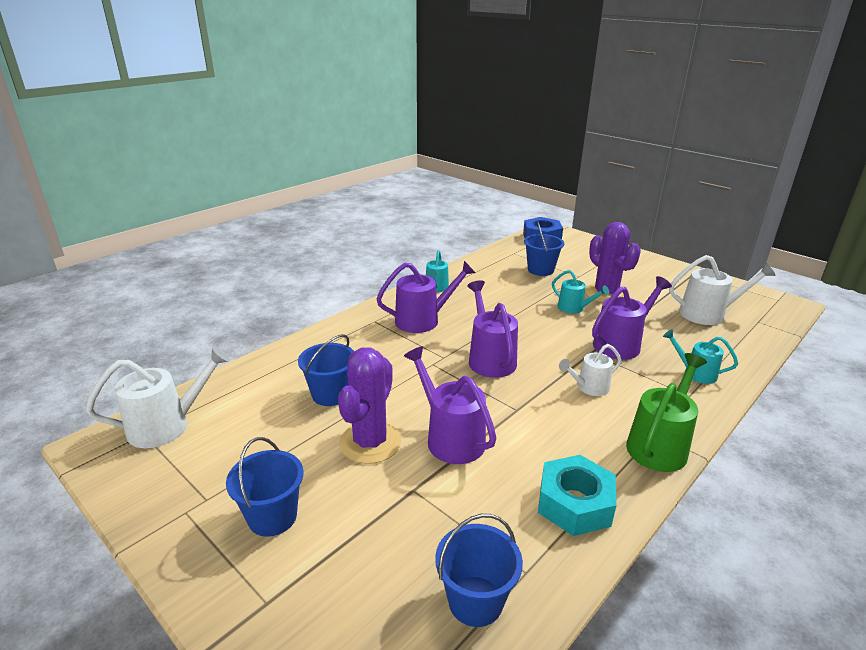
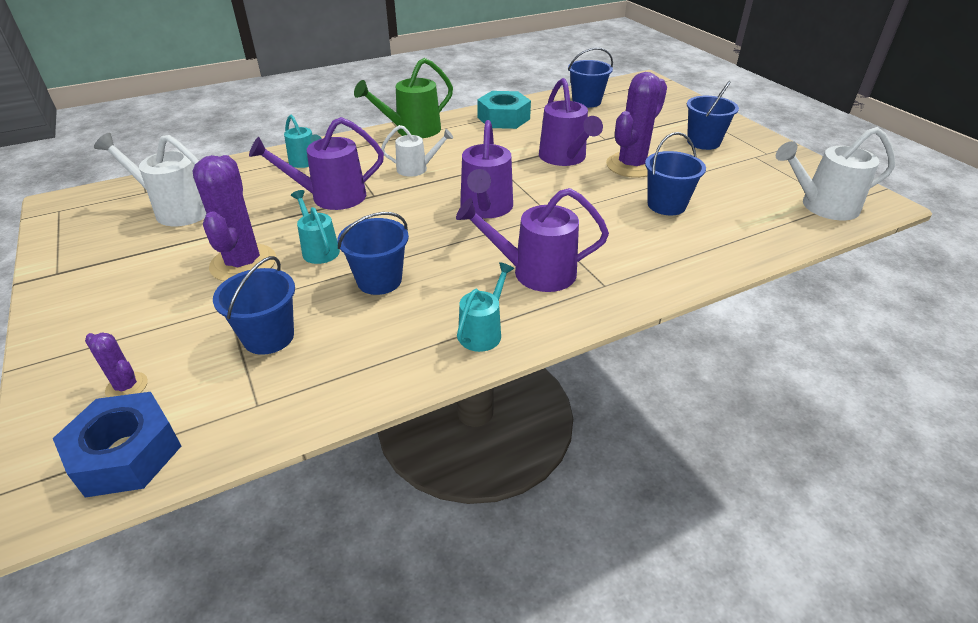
camera: 160 degrees left, 10 degrees up
none -> purple cactus [85,332,148,397]
none -> blue bucket [337,212,409,295]

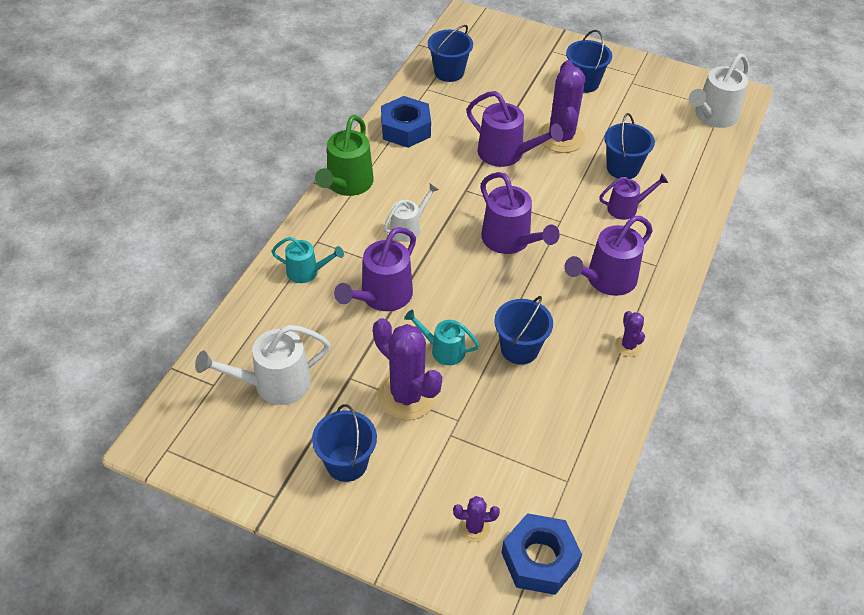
camera: 40 degrees left, 10 degrees up
blue bucket [213,256,295,355] -> blue bucket moved to [312,404,377,482]
turquoise watering can [457,262,514,352] -> purple cactus [615,311,645,357]
turquoise nut [477,91,531,129] -> blue nut [381,96,431,148]
none -> purple watering can [599,174,668,220]

